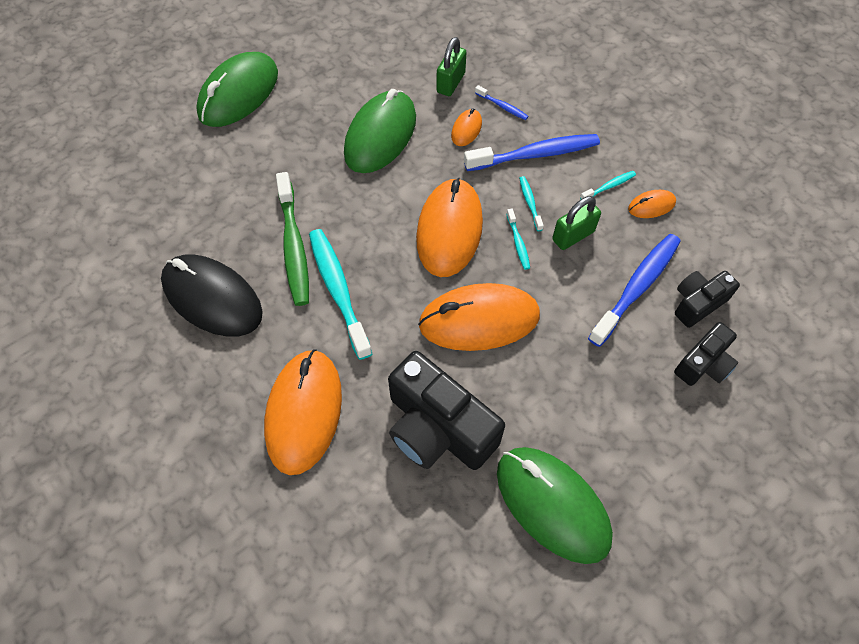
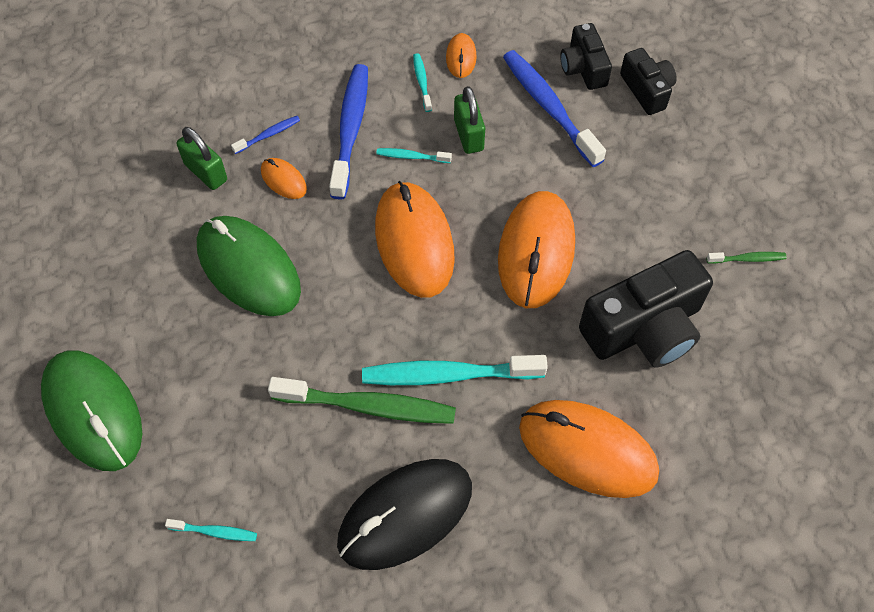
camera: 70 degrees left, 0 degrees up
orange mouse [416,178,483,277] -> orange mouse turned 45 degrees clockwise [375,181,455,298]
green mouse [497,447,613,564] -> green toothbrush [706,252,787,264]
turquoise toothbrush [506,209,530,270] -> turquoise toothbrush moved to [165,519,257,541]

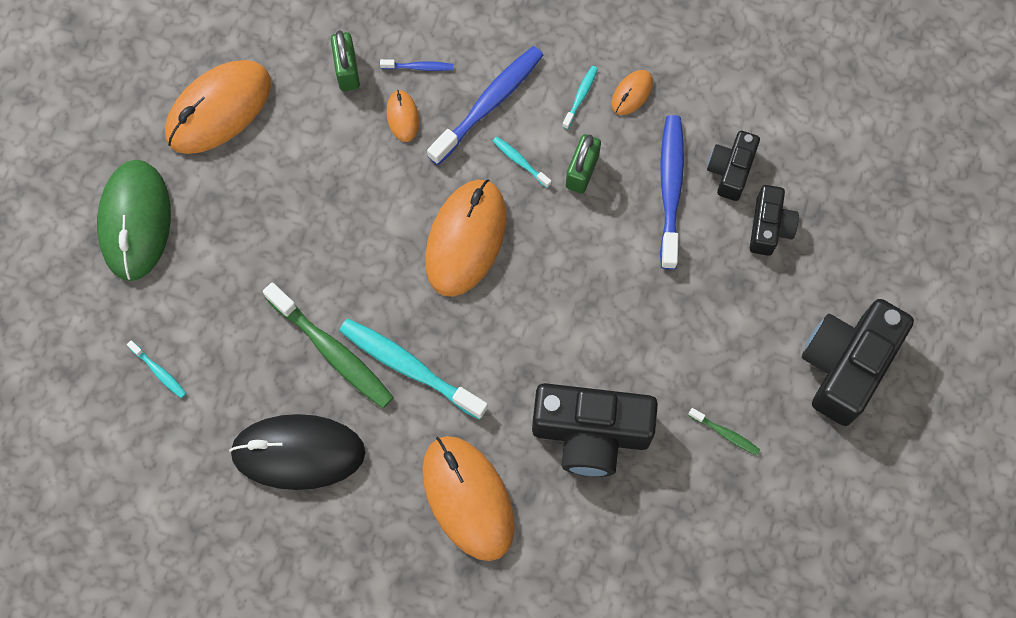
camera: 35 degrees right, 10 degrees up
green mouse [197,216,301,316] -> none
orange mouse [498,191,575,308] -> orange mouse moved to [165,60,271,154]
none -> black camera [802,299,914,426]

